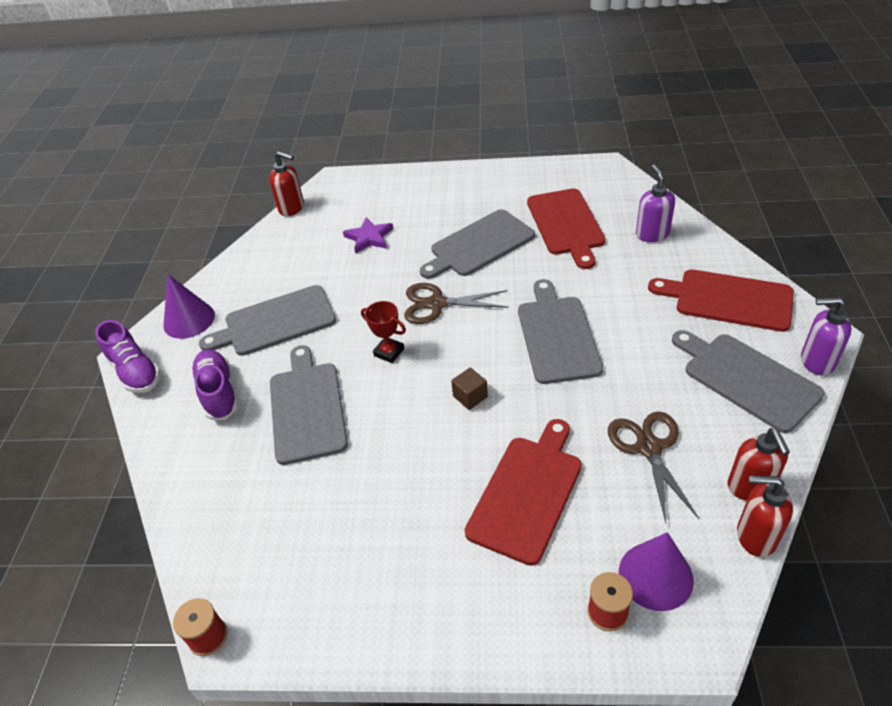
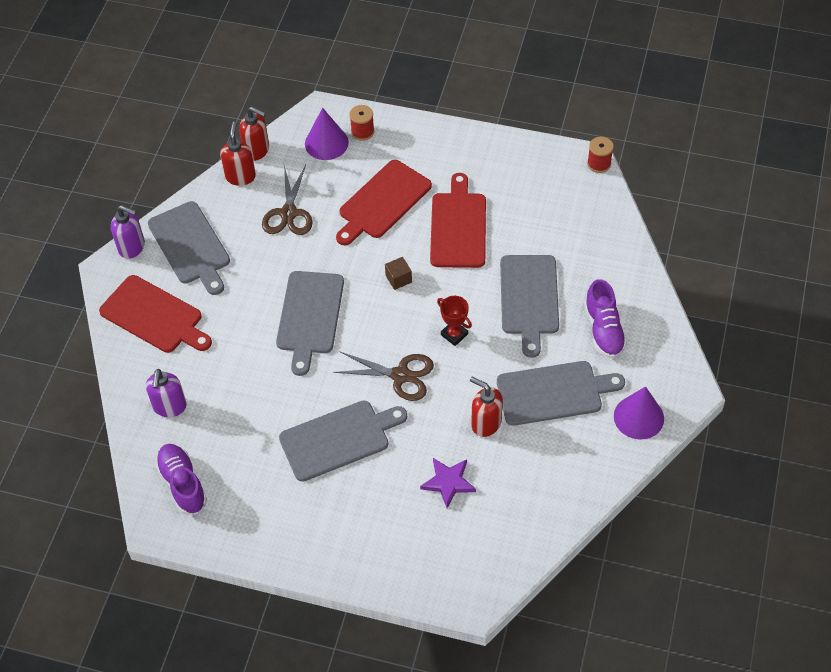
camera: 170 degrees left, 10 degrees up
purple shoe [95,320,161,393] -> purple shoe moved to [155,444,207,515]
red soap dispenser [269,151,304,216] -> red soap dispenser moved to [470,377,503,437]
red cutting board [527,189,606,269] -> red cutting board moved to [430,173,486,268]

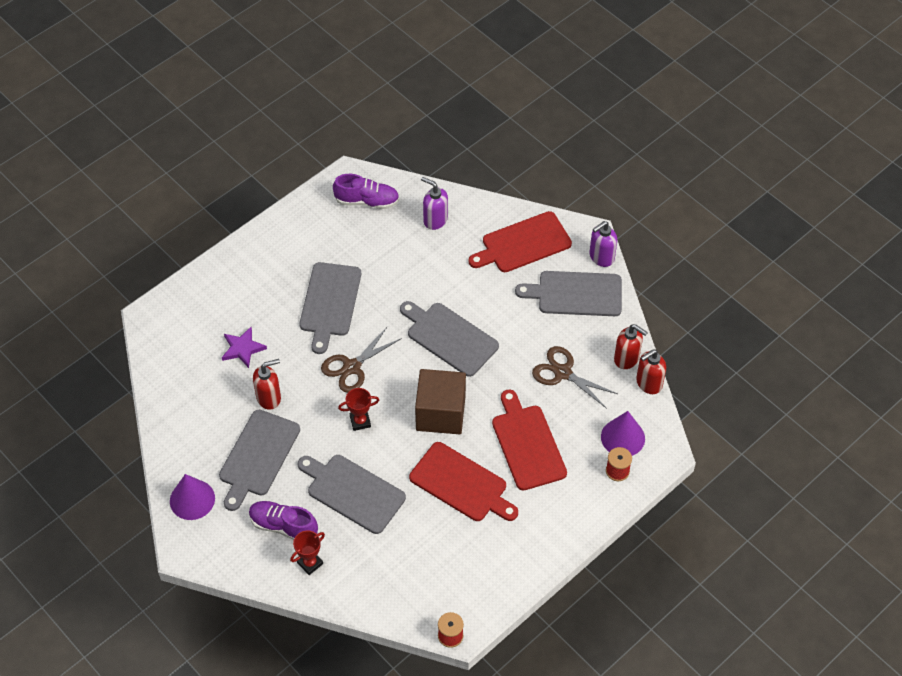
camera: 120 degrees right, 0 degrees up
brown cube [385,257,412,290] -> brown cube [415,369,466,434], size x2.43
none -> red trophy [290,530,325,575]

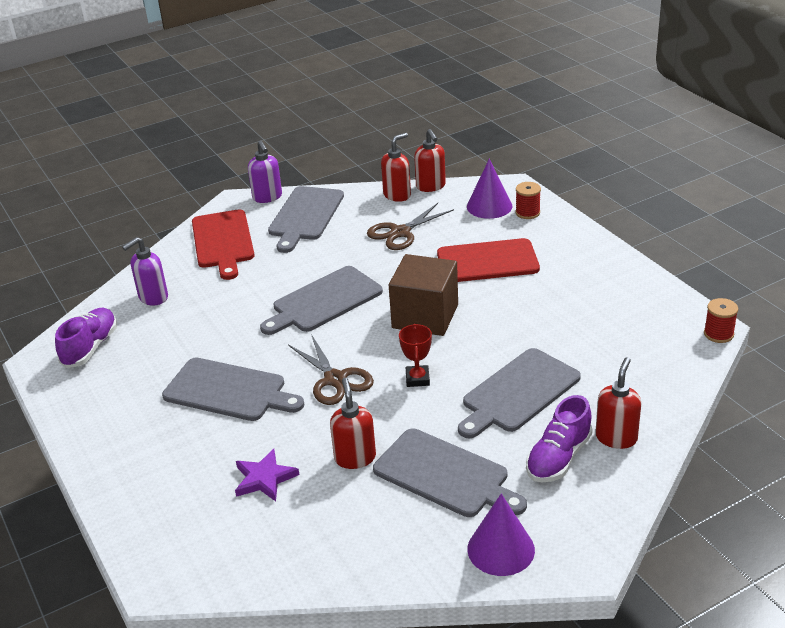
camera: 75 degrees left, 20 degrees down
red trophy [290,530,325,575] -> red soap dispenser [595,357,642,449]
red cutting board [409,442,518,521] -> none

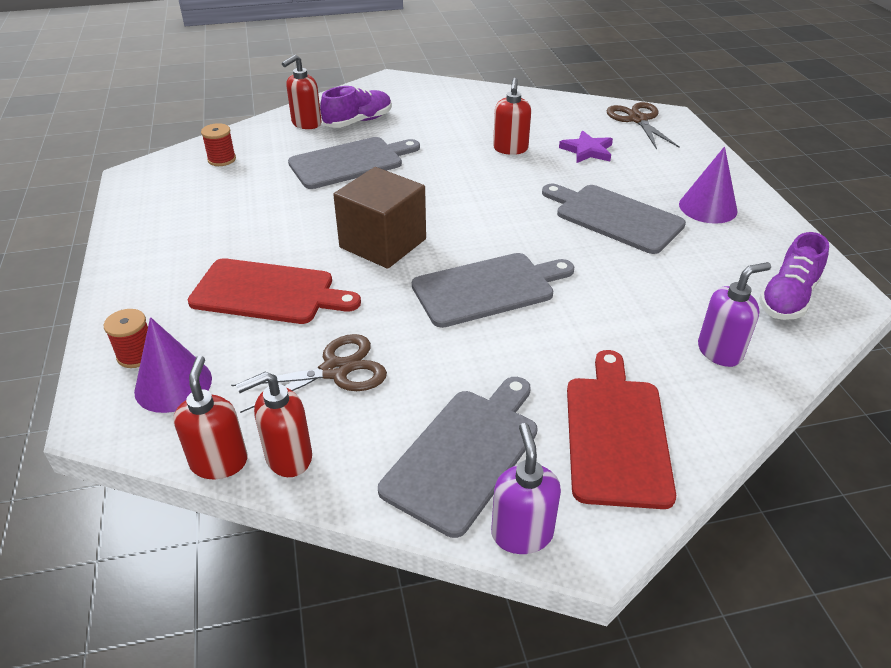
camera: 165 degrees left, 5 degrees up
brown scissors [288,334,374,405] -> brown scissors moved to [606,102,680,149]
grey cutting board [373,428,527,517] -> none
red trophy [399,324,432,387] -> none
purple cone [467,494,535,576] -> purple cone moved to [679,146,738,224]
red spool [704,298,738,343] -> red spool moved to [201,123,236,166]

